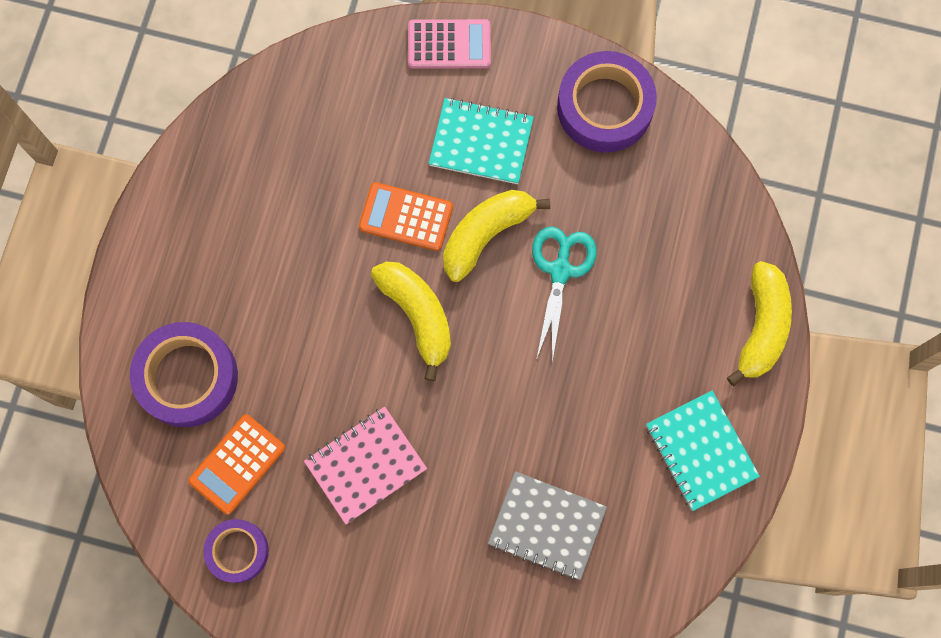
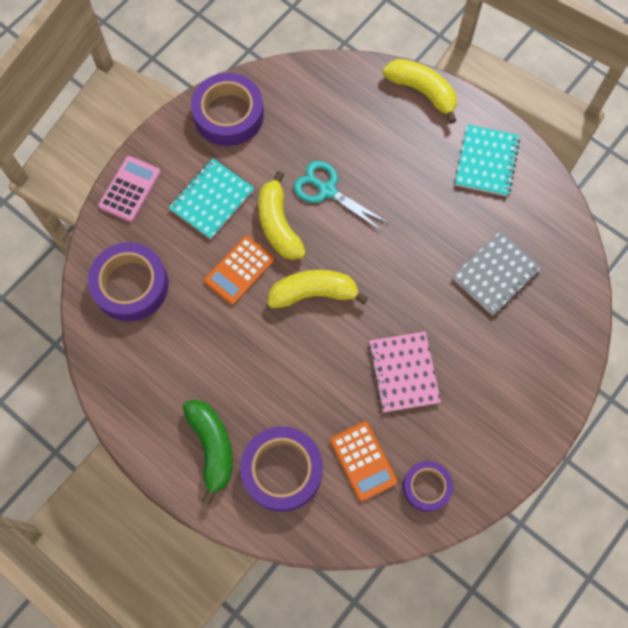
camera: 65 degrees left, 5 degrees down
turquoise notebook [646,391,760,511] -> turquoise notebook turned 75 degrees counterclockwise [455,124,520,196]
none -> purple tape [88,242,169,321]
none -> green banana [183,400,233,504]

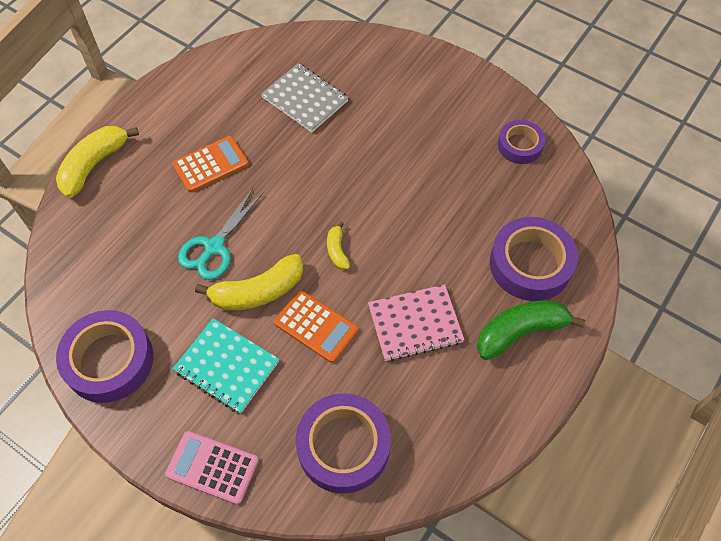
camera: 95 degrees left, 10 degrees down
yellow banana [268,270,368,308] -> yellow banana [327,222,350,270], size x0.51
orange calculator [330,421,398,501] -> orange calculator moved to [172,136,249,192]
pink notebook [368,332,441,412] -> pink notebook moved to [368,284,464,361]
turquoise notebook [455,124,520,196] -> none

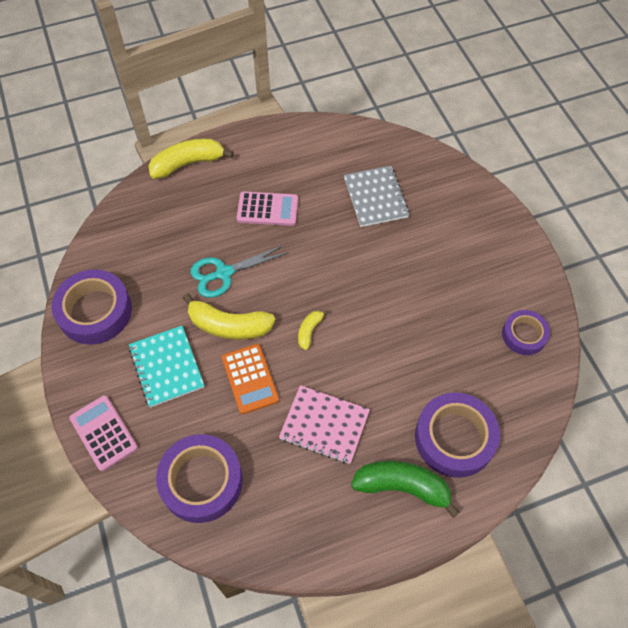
camera: 35 degrees right, 0 degrees up
orange calculator [172,136,249,192] -> pink calculator [237,191,298,226]

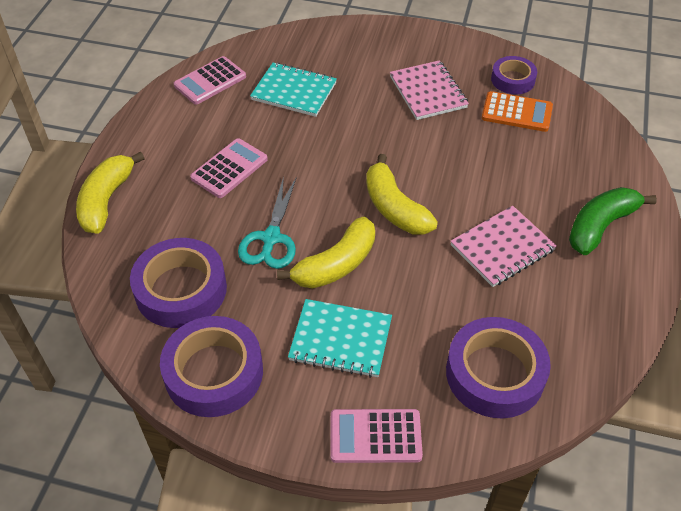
camera: 55 degrees left, 10 degrees down
orange calculator [222,344,279,414] -> orange calculator moved to [482,91,553,132]
yellow banana [298,310,329,350] -> yellow banana [366,154,438,235], size x1.96
grey notebook [344,166,409,227] -> turquoise notebook [250,62,337,117]
purple tape [415,392,500,478] -> purple tape moved to [130,238,227,328]
none -> pink calculator [174,56,246,105]
none -> pink notebook [390,60,469,120]

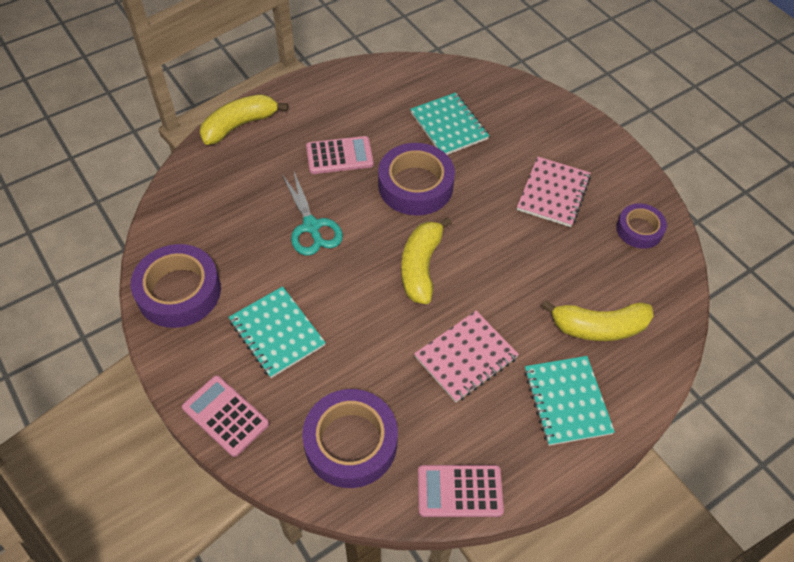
camera: 40 degrees right, 5 degrees up
purple tape [130,238,227,328] -> purple tape moved to [378,143,455,216]
pink calculator [174,56,246,105] -> pink calculator moved to [418,465,504,517]
turquoise scissors [238,176,296,269] -> turquoise scissors turned 75 degrees counterclockwise [282,172,343,256]
yellow banana [277,217,375,289] -> yellow banana moved to [541,300,654,341]
pink notebook [450,206,557,287] -> pink notebook turned 45 degrees counterclockwise [414,311,519,402]
orange calculator [482,91,553,132] -> none
green banana [569,187,657,255] -> turquoise notebook [524,356,615,446]

